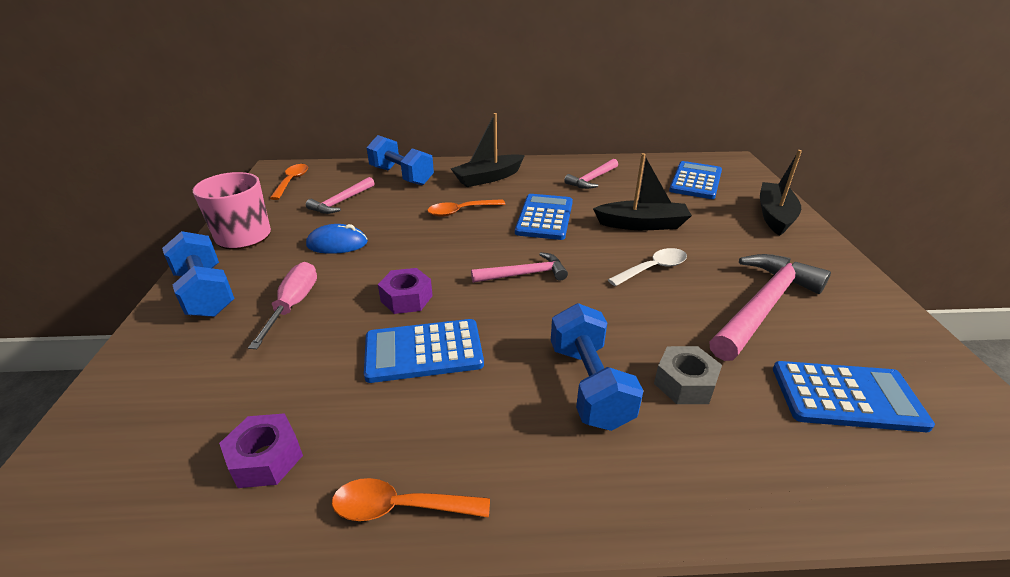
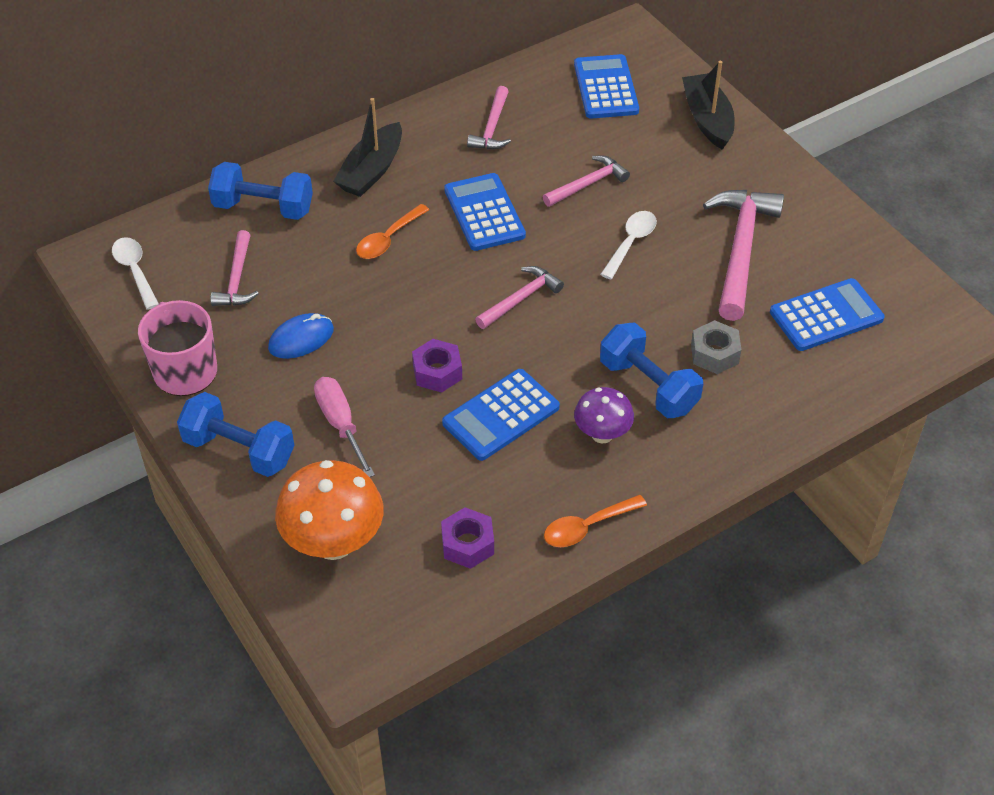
camera: 30 degrees left, 15 degrees up
orange spoon [270,164,308,200] -> white spoon [112,237,159,310]
black boat [593,153,692,230] -> pink hammer [543,155,630,207]
none -> orange mushroom [275,460,384,560]
none -> purple mushroom [574,387,634,443]

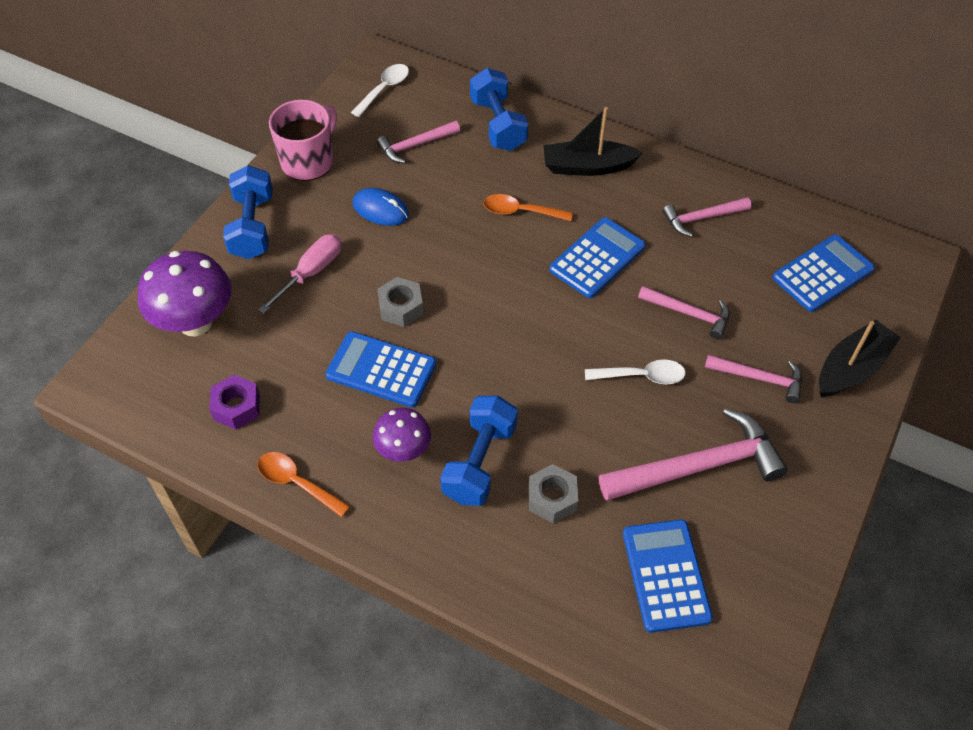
camera: 60 degrees right, 5 degrees up
orange mushroom [275,460,384,560] -> purple mushroom [137,251,231,336]
purple nut [412,339,462,393] -> grey nut [377,277,423,327]
pink hammer [475,266,564,329] -> pink hammer moved to [705,354,802,403]
blue calculator [770,278,885,351] -> blue calculator turned 135 degrees counterclockwise [623,519,713,633]

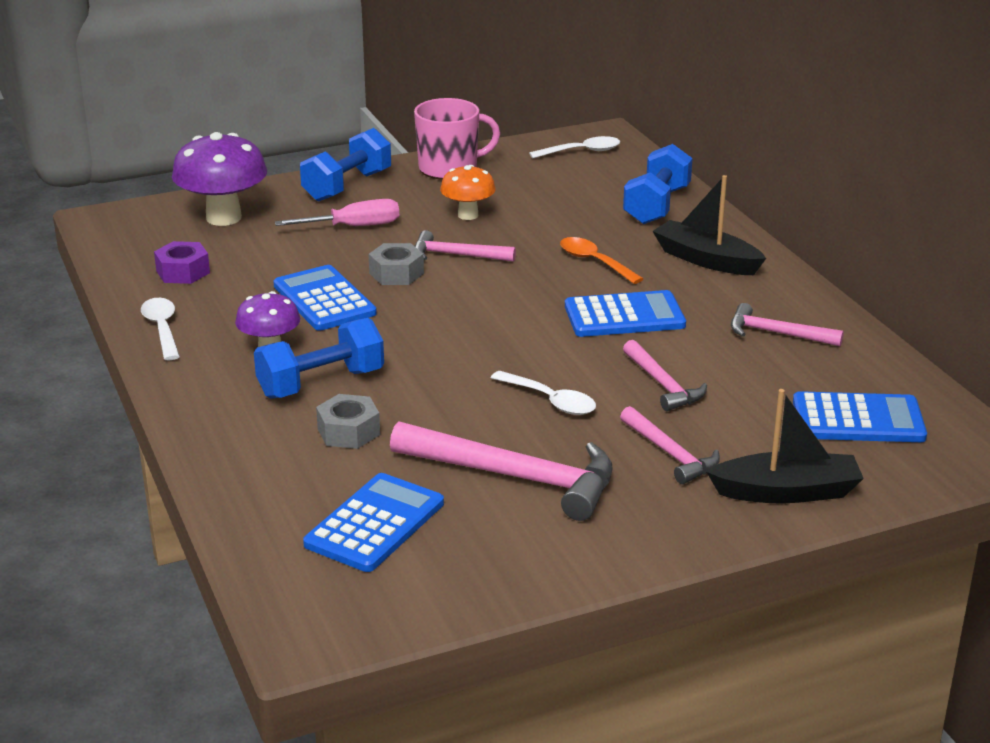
camera: 40 degrees right, 25 degrees down
orange spoon [257,452,350,517] -> white spoon [141,298,180,360]
blue mouse [353,188,409,226] -> orange mushroom [440,165,496,220]
pink hammer [377,121,460,163] -> pink hammer moved to [415,230,516,262]

